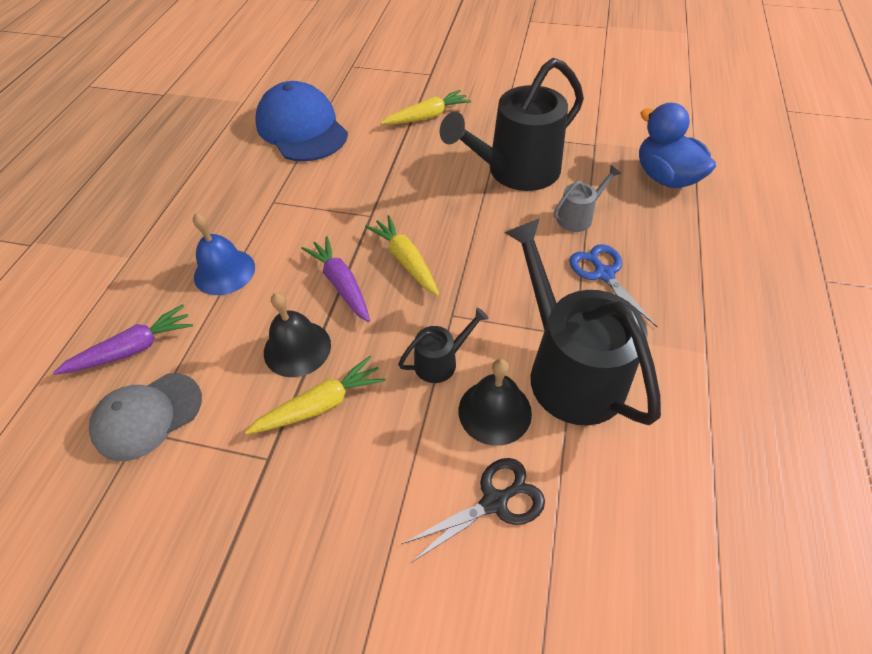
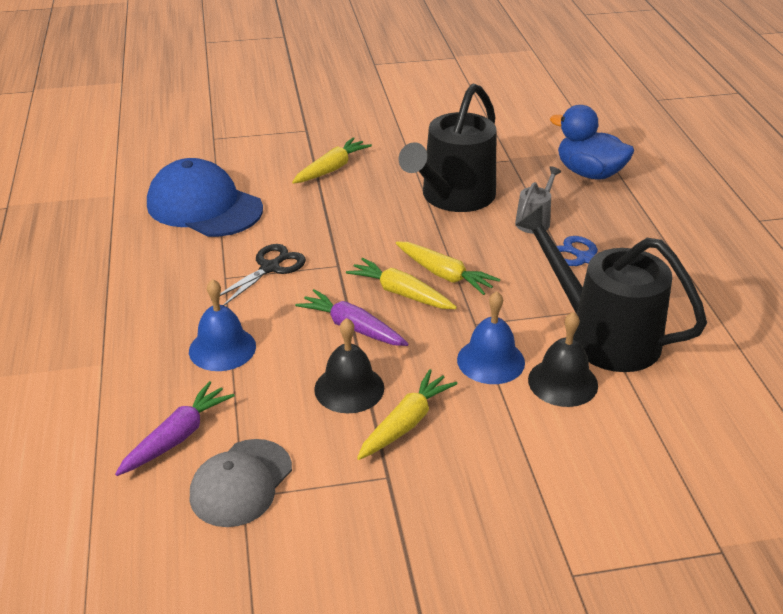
camera: 25 degrees left, 15 degrees down
black watering can [398,307,489,383] -> blue bell [457,291,525,384]
black scissors [402,458,545,563] -> black scissors moved to [220,244,306,306]
none -> yellow carrot [396,241,500,295]

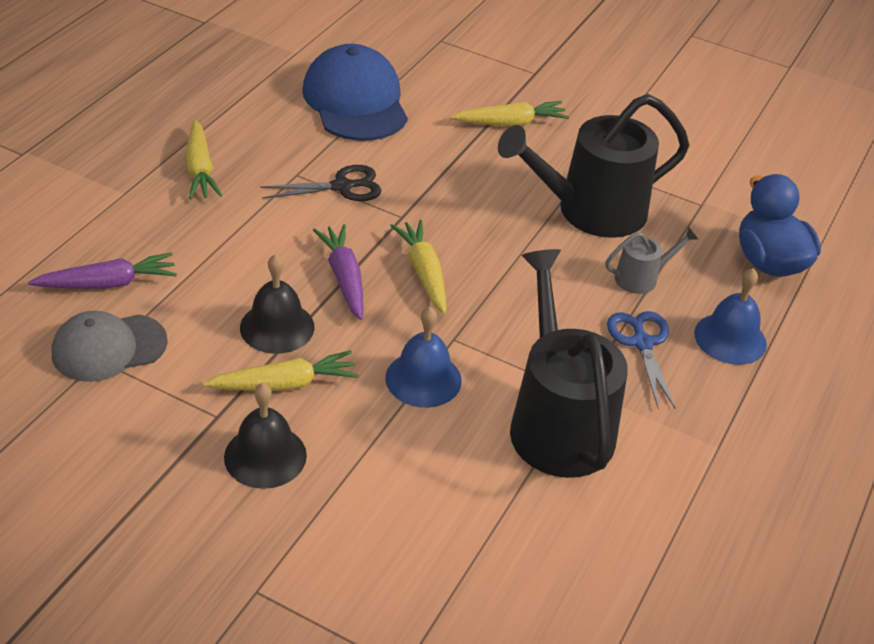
camera: 35 degrees right, 5 degrees up
blue bell [189,279,256,371] -> blue bell moved to [694,268,767,365]
yellow carrot [396,241,500,295] -> yellow carrot moved to [185,120,222,199]
black bell [528,312,598,407] -> black bell moved to [224,383,307,489]

